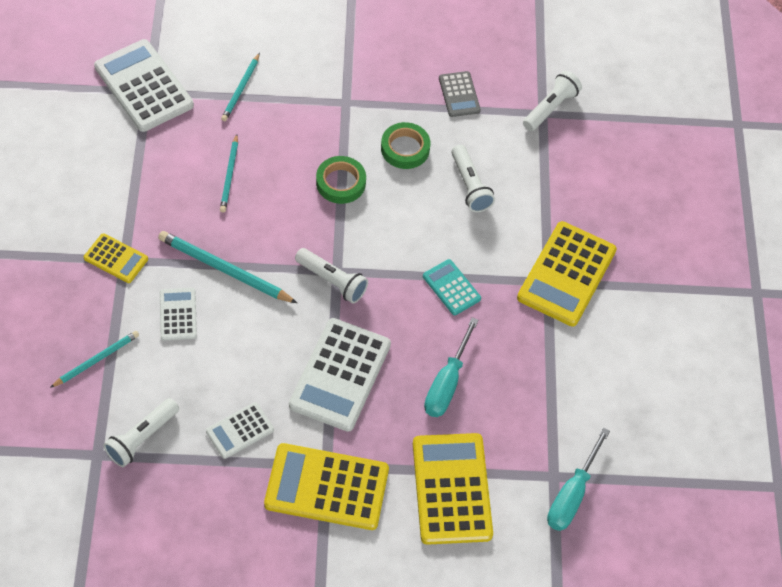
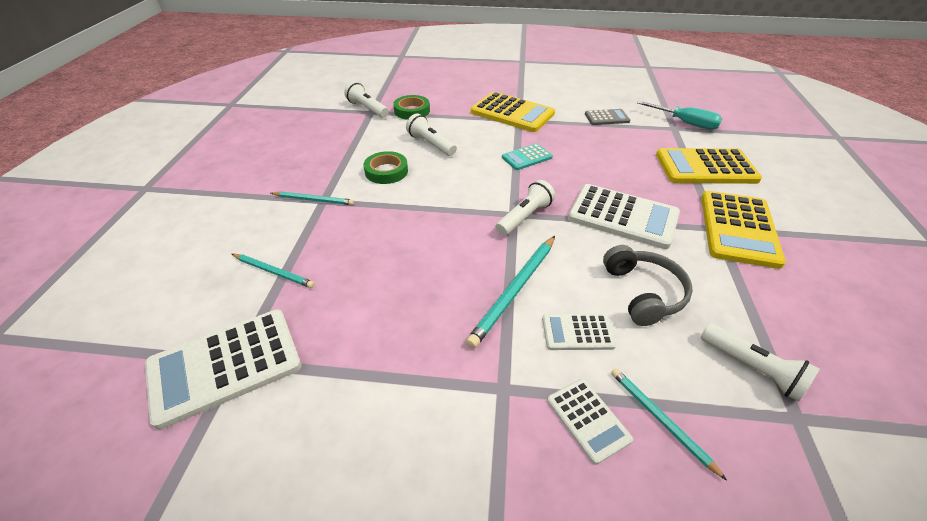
camera: 80 degrees left, 15 degrees down
yellow calculator [84,233,148,283] -> none
white calculator [206,402,274,459] -> white calculator moved to [547,379,633,465]
turquoise pencil [220,134,238,212] -> turquoise pencil moved to [271,191,354,205]
green tape [316,156,366,204] -> green tape moved to [393,95,430,120]
turquoise screwdriver [424,317,479,417] -> none
grey calculator [439,71,481,117] -> grey calculator moved to [585,109,630,125]
white flashlight [451,145,495,212] -> white flashlight turned 120 degrees counterclockwise [406,114,457,156]
none -> grey headphones [603,245,693,326]

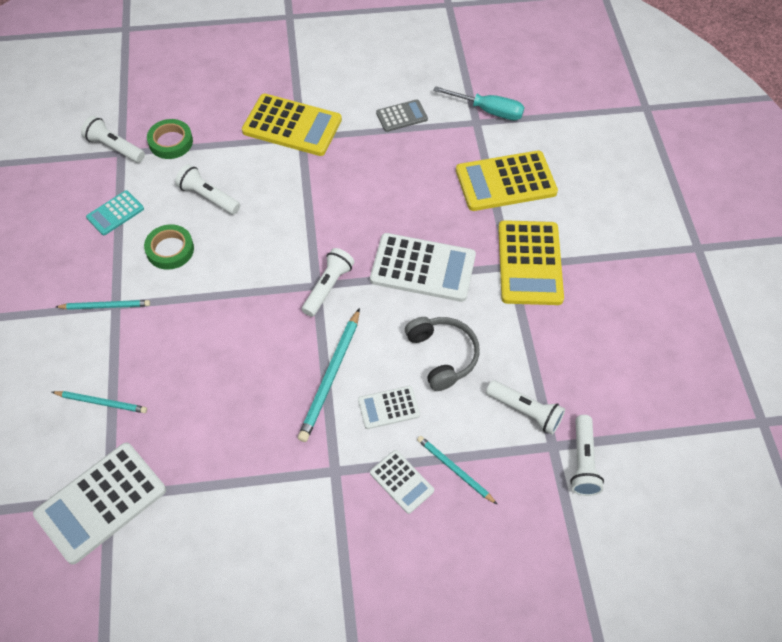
camera: 15 degrees left, 15 degrees up
turquoise calculator [502,143,553,170] -> turquoise calculator moved to [86,190,144,235]
none -> white flashlight [570,415,604,496]

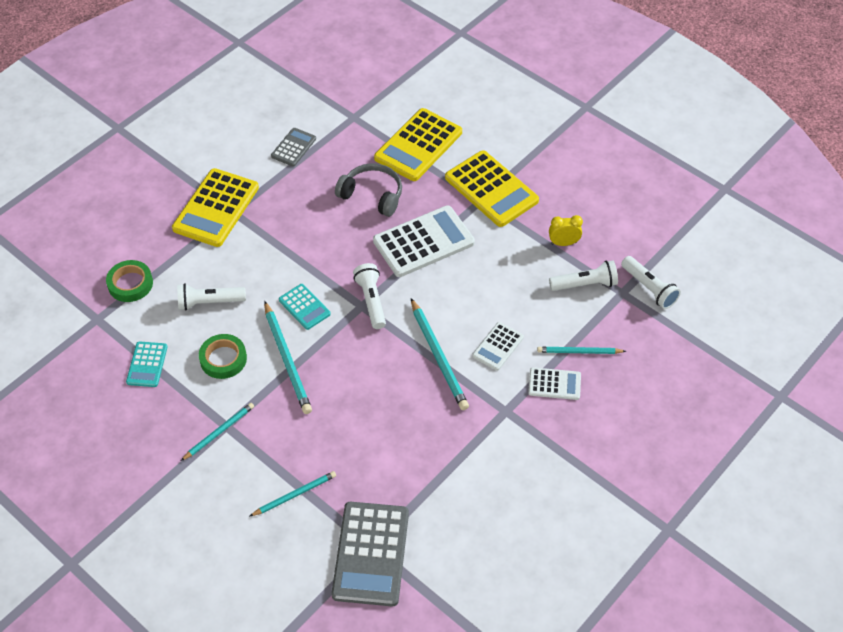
camera: 40 degrees left, 5 degrees down
white calculator [33,442,166,565] -> grey calculator [331,502,409,606]
white flashlight [81,116,145,163] -> none
yellow calculator [242,94,342,156] -> yellow calculator turned 135 degrees clockwise [172,168,259,247]
grey headphones [405,317,480,391] -> grey headphones moved to [335,163,402,217]
turquoise screwdriver [433,86,525,120] -> none
none -> turquoise pencil [264,301,312,414]
none -> turquoise calculator [279,284,331,330]
none -> yellow clock [549,215,583,246]

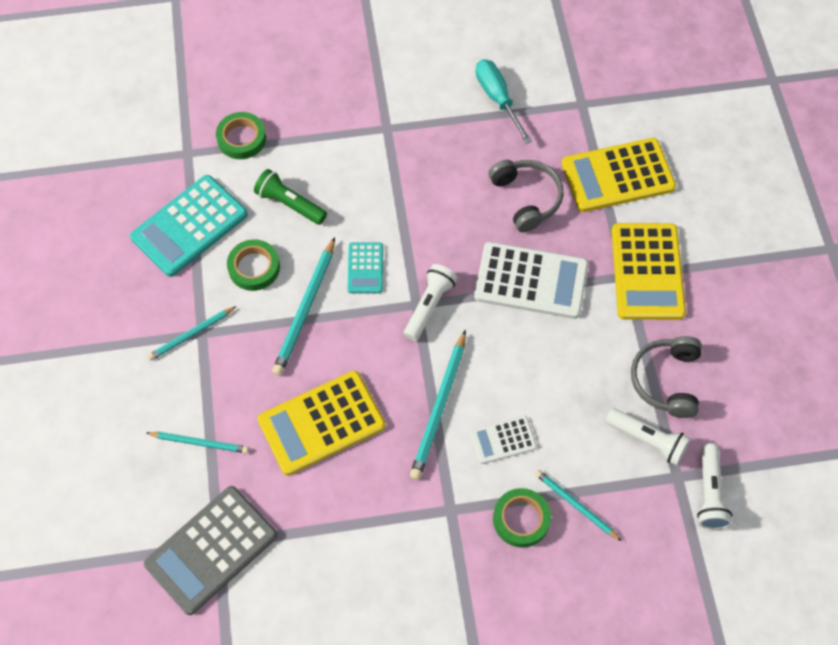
camera: 40 degrees right, 10 degrees up
turquoise calculator [126,341,168,387] -> turquoise calculator [130,175,248,277], size x1.89
yellow calculator [172,168,259,247] -> yellow calculator moved to [258,371,386,476]
white flashlight [177,283,246,310] -> green flashlight [254,169,327,225]
turquoise pencil [181,403,254,461] -> turquoise pencil turned 150 degrees clockwise [147,306,236,361]
grey calculator [271,128,316,167] -> turquoise screwdriver [476,59,532,144]
white calculator [528,367,581,400] -> green tape [493,488,551,548]
yellow clock [549,215,583,246] -> grey headphones [631,336,702,418]

